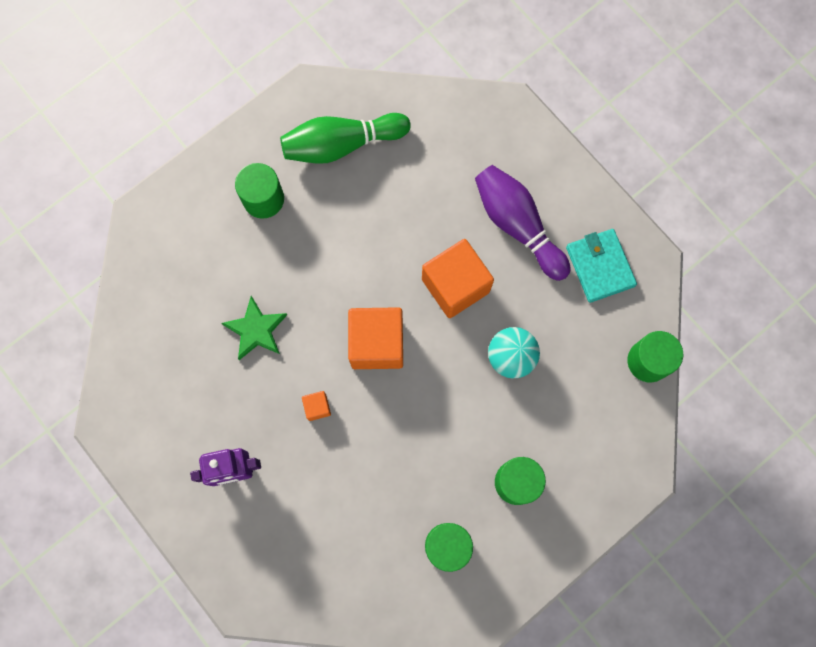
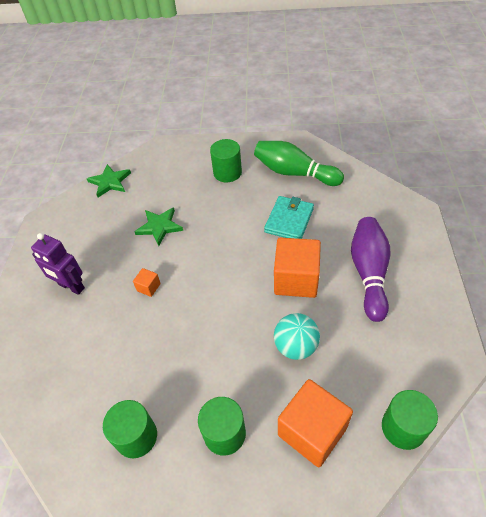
camera: 45 degrees right, 25 degrees down
orange cube [348,307,403,369] -> orange cube moved to [278,379,353,467]
turquoise wallet [566,229,637,303] -> turquoise wallet moved to [264,196,314,239]
none -> green star [87,164,131,198]

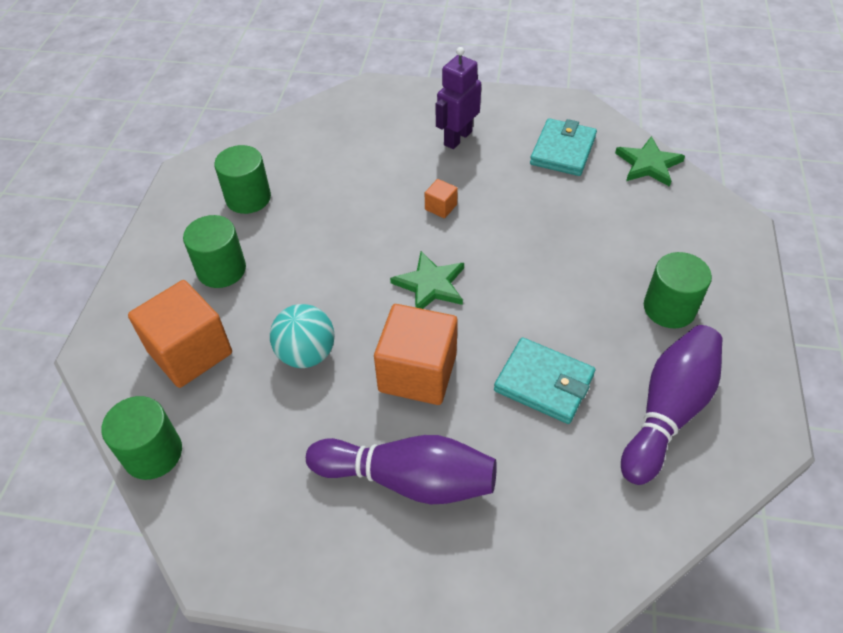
camera: 95 degrees right, 0 degrees up
green star [134,207,183,246] -> green star moved to [390,251,464,309]
green bowling pin [254,141,344,186] -> purple bowling pin [621,325,722,485]
none -> turquoise wallet [530,118,597,176]

